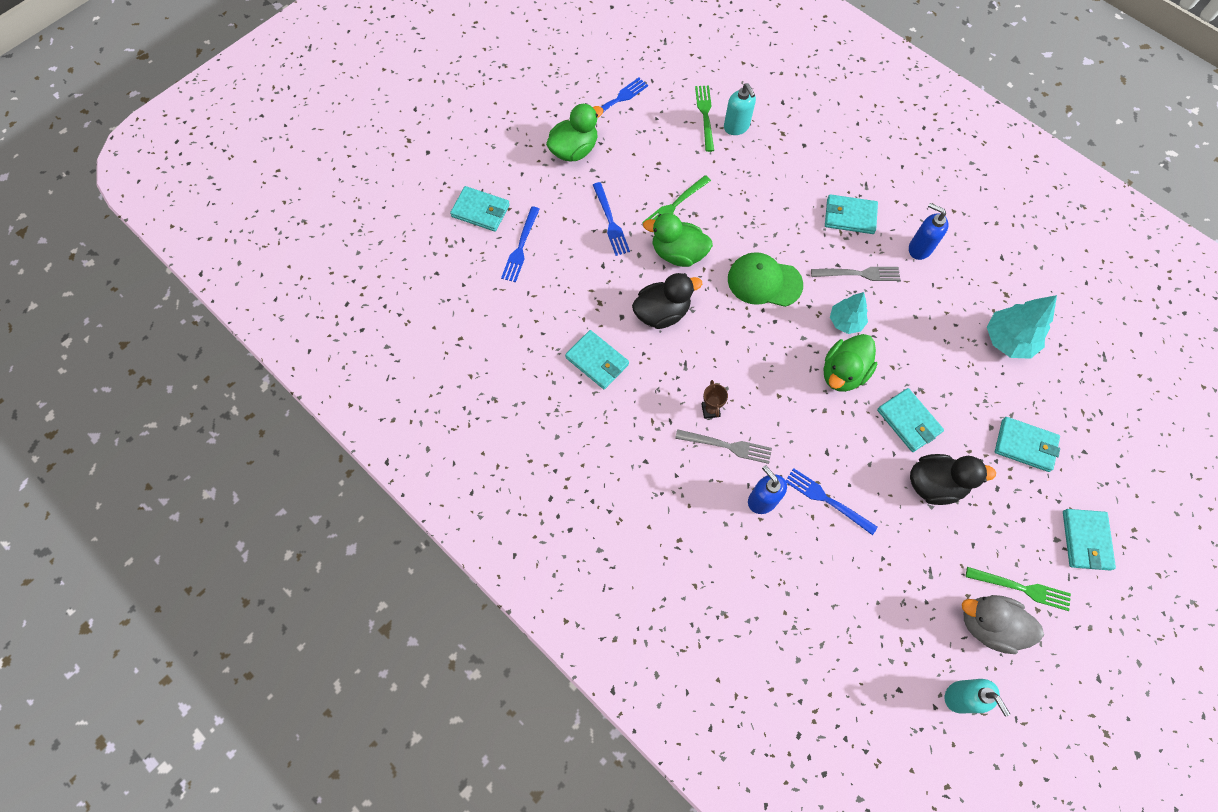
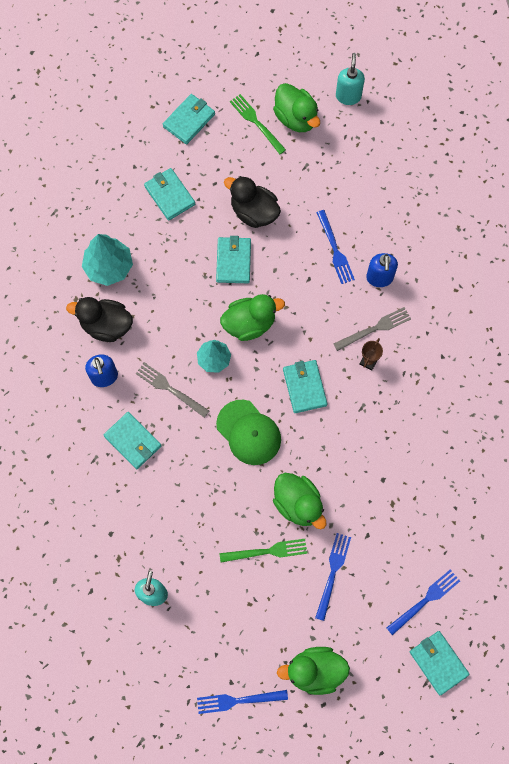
camera: 145 degrees left, 5 degrees up
turquoise wallet [565,330,629,390] -> turquoise wallet moved to [283,360,327,413]
black duck [632,273,702,329] -> black duck moved to [66,297,133,342]
grey fork [675,429,772,464] -> grey fork turned 105 degrees clockwise [333,307,411,351]
green fork [695,86,714,152] -> none
grey duck [962,595,1044,654] -> green duck [273,83,320,132]

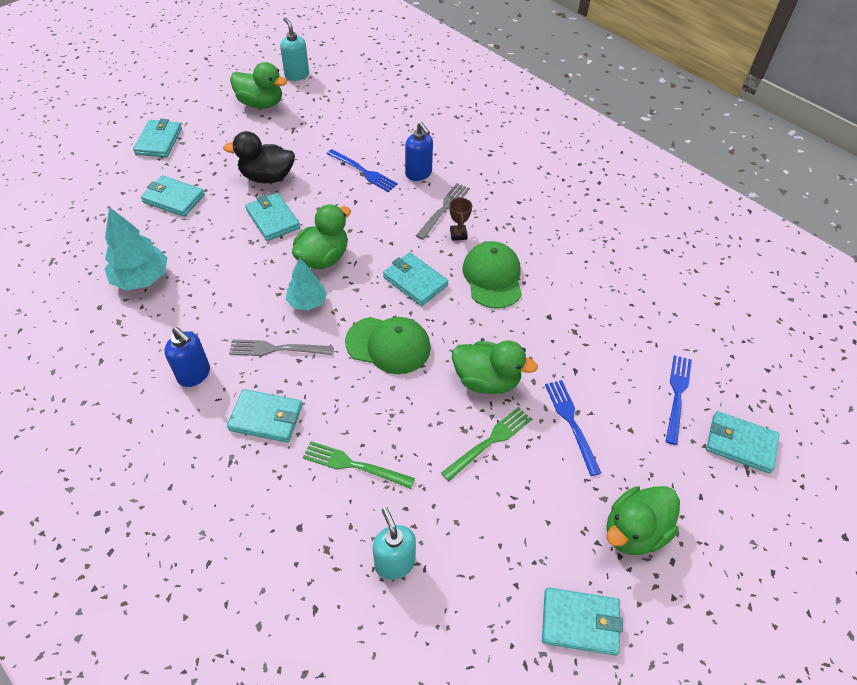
camera: 35 degrees left, 20 degrees down
black duck [66,297,133,342] -> none
blue fork [197,690,288,714] -> turquoise wallet [542,587,623,656]
green fork [230,94,286,154] -> green fork moved to [303,441,415,489]
none -> green cap [463,241,522,309]

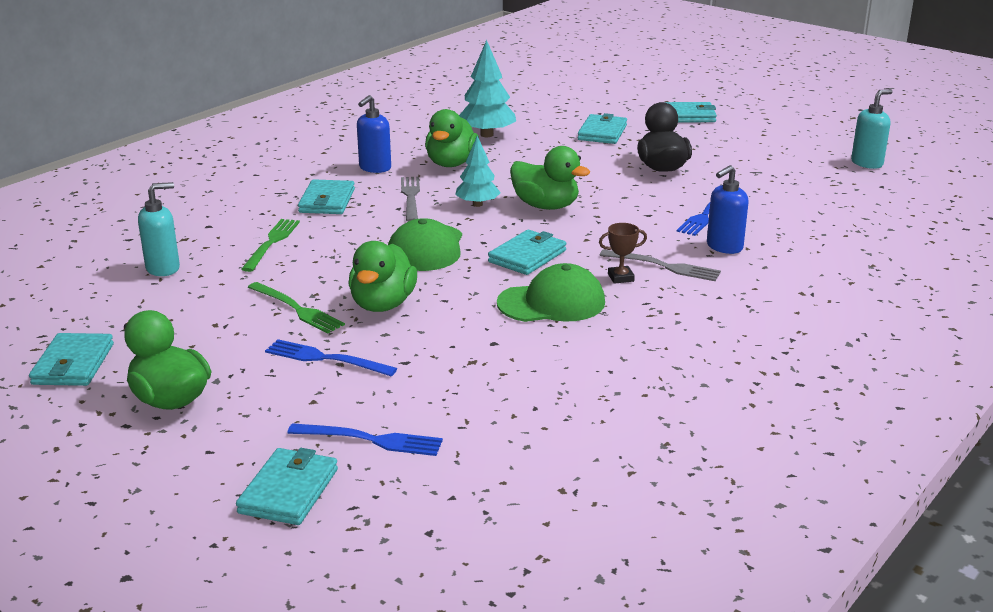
camera: 85 degrees right, 25 degrees down
green duck [230,62,287,109] -> green duck moved to [425,109,479,167]
turquoise wallet [245,193,300,241] -> none
blue fork [545,380,601,476] -> blue fork turned 135 degrees counterclockwise [265,339,397,376]

